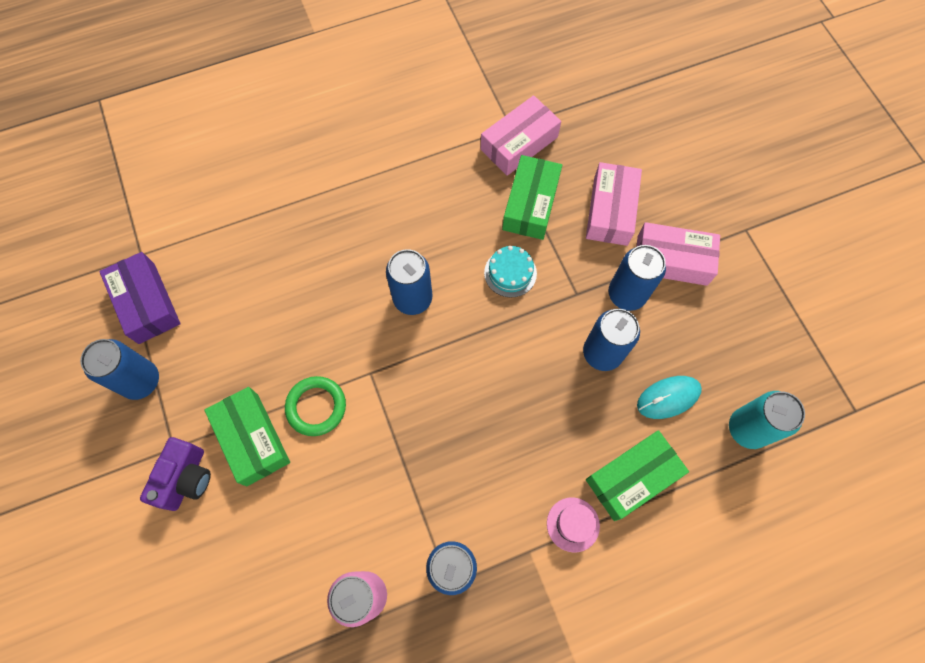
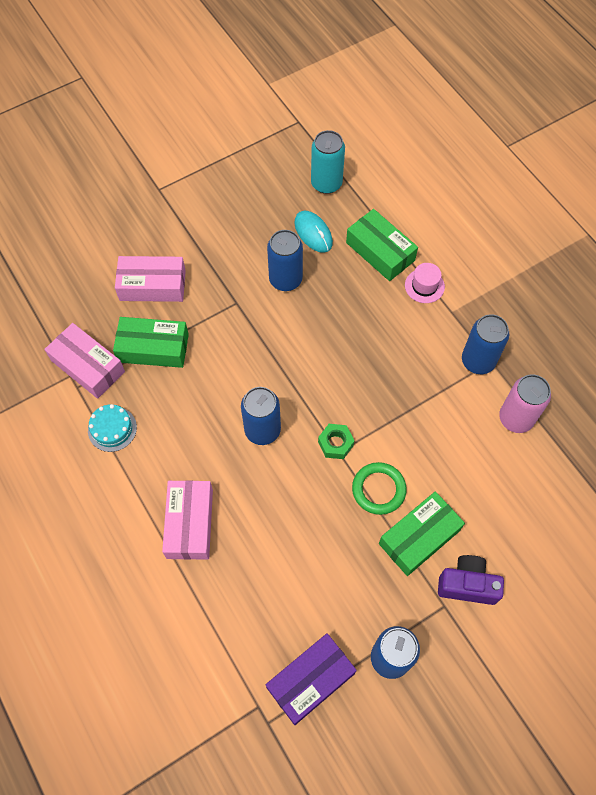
camera: 100 degrees left, 5 degrees down
turquoise cake [484,246,537,298] -> turquoise cake moved to [88,404,137,452]
blue can [608,245,666,311] -> none
pink box [636,222,720,286] -> pink box moved to [162,480,213,560]
none -> green nut [318,424,355,459]

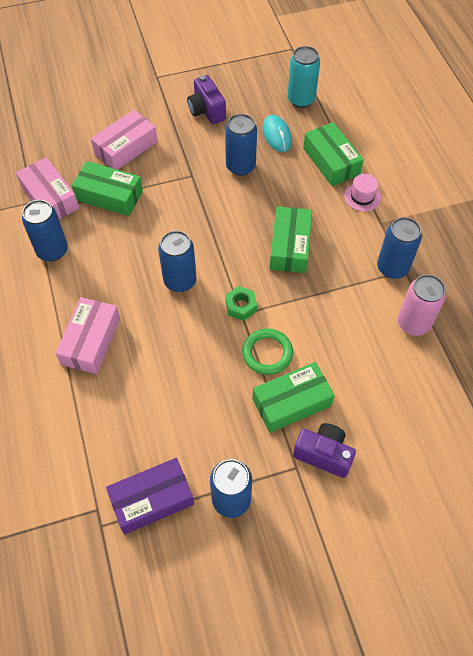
camera: 15 degrees right, 5 degrees down
turquoise cake [88,404,137,452] -> blue can [22,200,68,261]
pink box [115,256,186,302] -> pink box turned 60 degrees counterclockwise [91,110,158,170]
none -> purple camera [187,75,226,124]
none -> green box [270,206,312,273]

